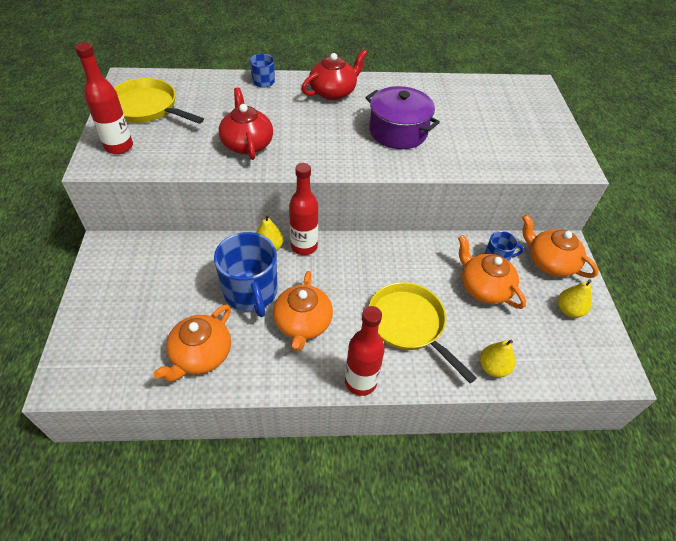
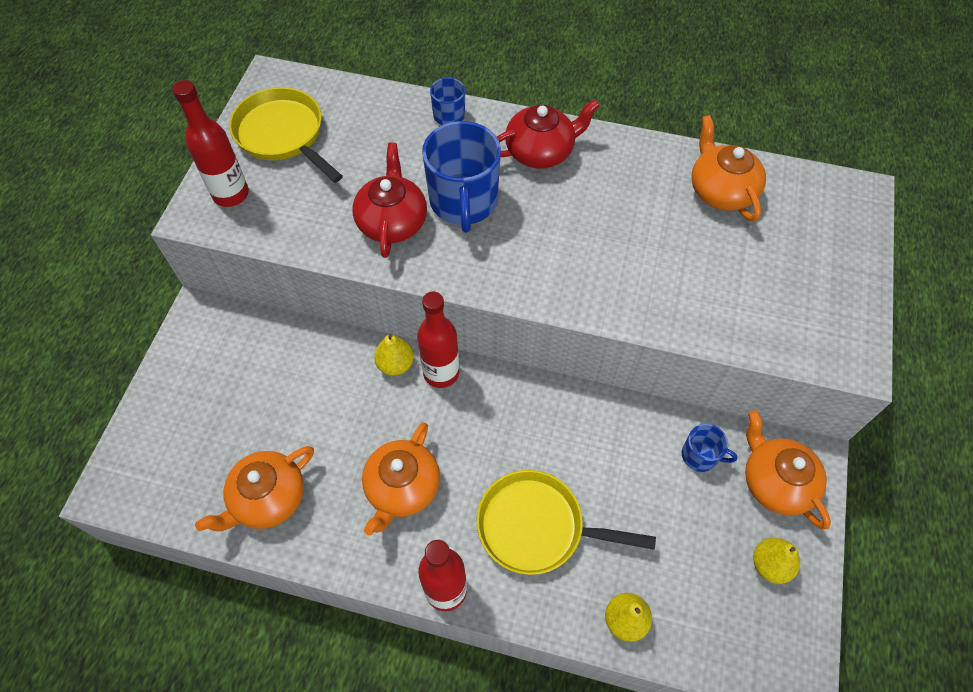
camera: 20 degrees right, 10 degrees up
blue mug [214,232,278,317] -> blue mug moved to [422,121,501,232]
purple pot [365,86,440,149] -> none
yellow pan [369,282,477,383] -> yellow pan turned 60 degrees counterclockwise [476,470,656,575]
orange teapot [458,235,526,309] -> orange teapot moved to [691,115,766,222]

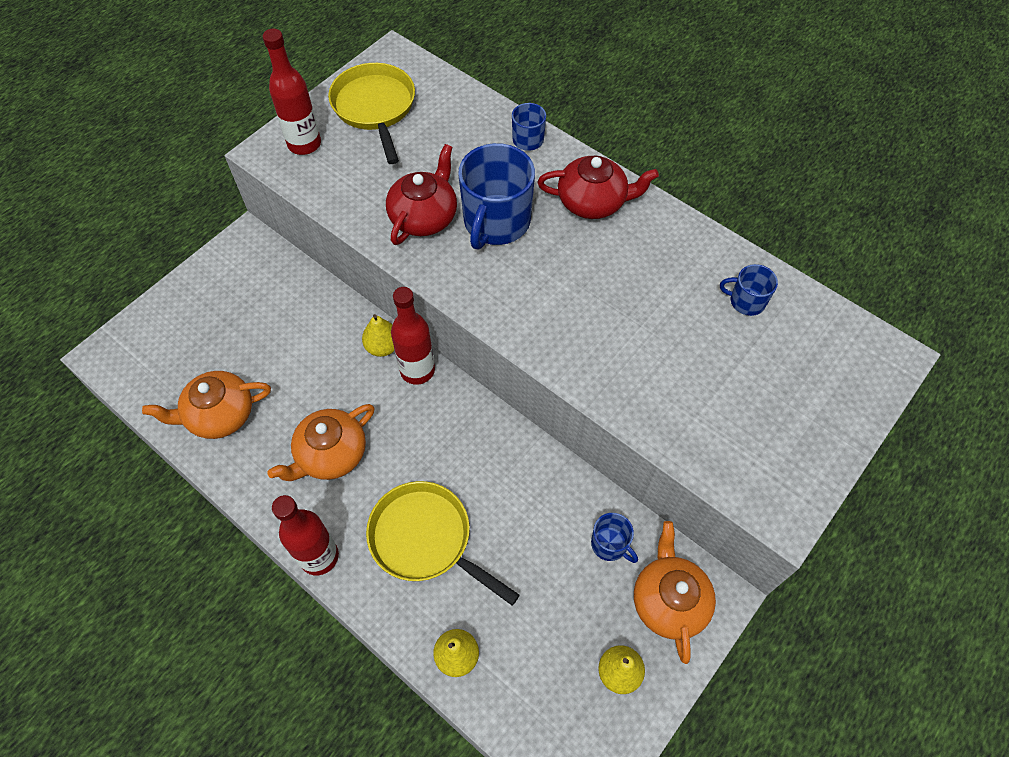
camera: 25 degrees right, 0 degrees up
orange teapot [691,115,766,222] -> blue mug [720,264,778,316]

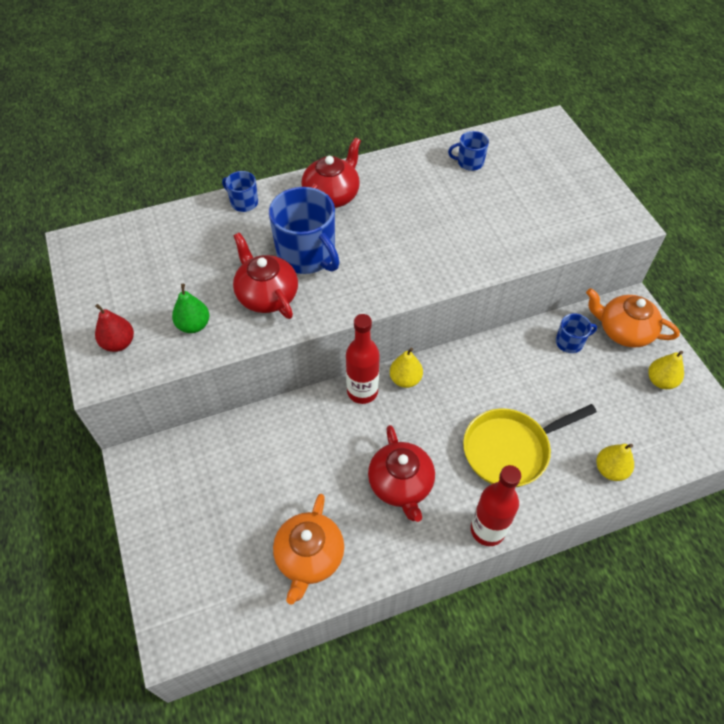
camera: 60 degrees left, 5 degrees down
red bottle [262,29,321,155] -> red pear [95,304,134,352]
orange teapot [267,404,374,481] -> red teapot [368,425,435,522]
yellow pan [328,63,415,164] -> none
yellow pear [362,314,394,357] -> yellow pear moved to [390,347,423,388]
blue mug [720,264,778,316] -> blue mug turned 45 degrees clockwise [448,131,489,171]
none -> green pear [172,284,209,333]

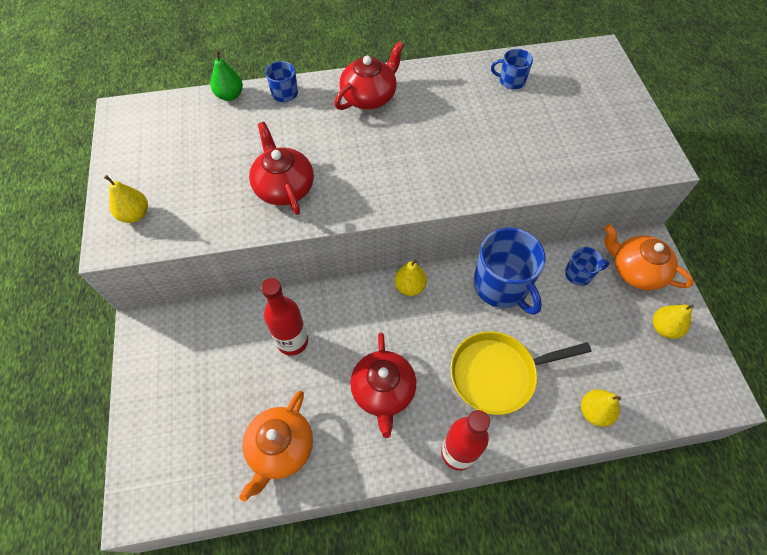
camera: 10 degrees right, 5 degrees up
red pear [95,304,134,352] -> yellow pear [104,175,148,223]
green pear [172,284,209,333] -> green pear moved to [211,50,243,101]
blue mug [269,187,339,274] -> blue mug moved to [473,228,546,315]
red bottle [346,314,380,404] -> red bottle moved to [261,278,308,356]

